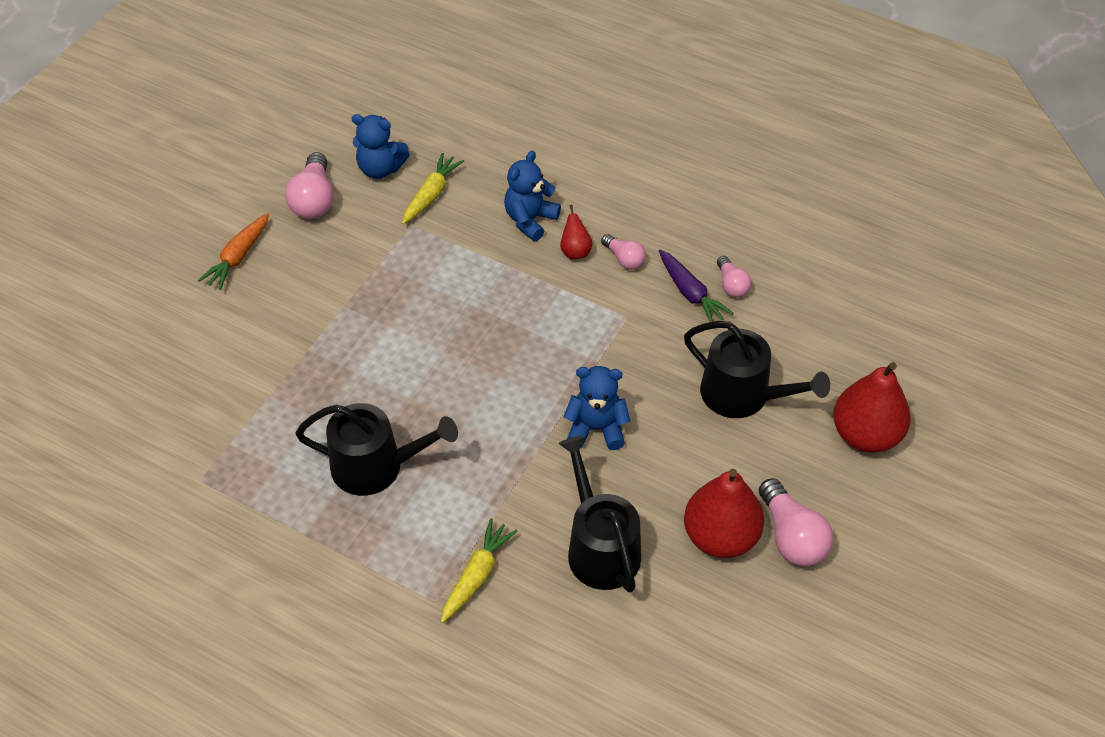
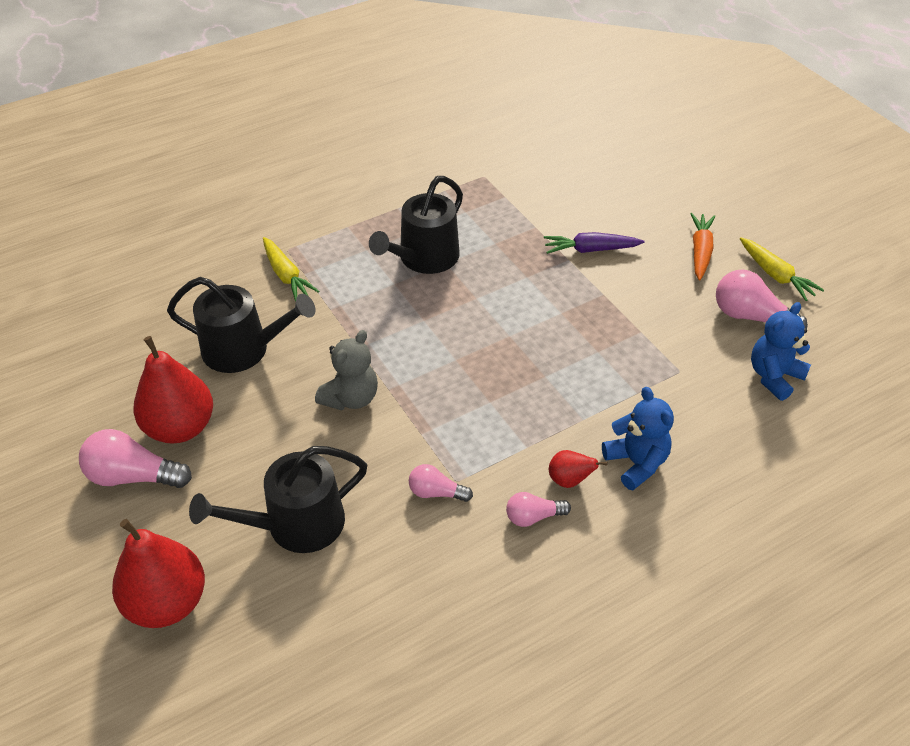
camera: 120 degrees right, 5 degrees down
orange carrot [198,213,269,290] -> orange carrot turned 45 degrees clockwise [690,213,715,280]
yellow carrot [402,153,464,224] -> yellow carrot moved to [740,237,824,301]
blue teddy bear [564,366,630,450] -> grey teddy bear [315,330,378,410]
purple carrot [659,250,734,322] -> purple carrot moved to [544,232,645,254]
pink light bulb [717,256,752,298] -> pink light bulb moved to [409,464,473,502]

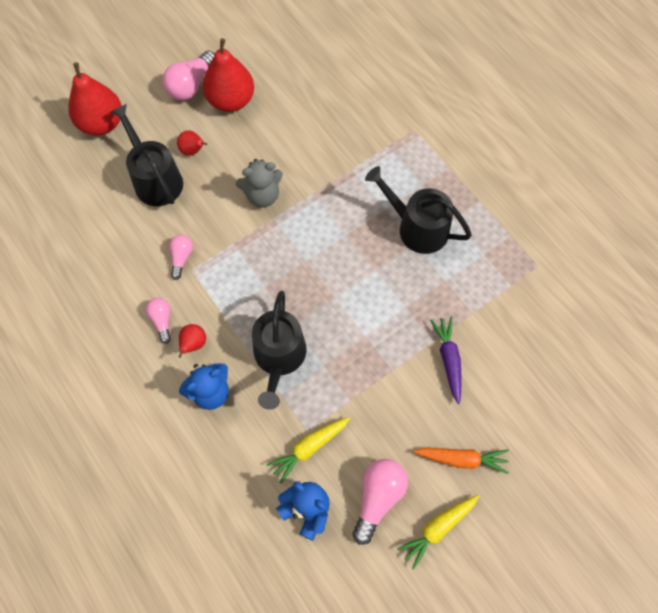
camera: 85 degrees right, 20 degrees up
pink light bulb [79,429,192,488] -> pink light bulb turned 150 degrees counterclockwise [163,50,214,100]
black watering can [167,277,316,373] -> black watering can moved to [252,291,307,410]
yellow carrot [263,237,319,302] -> yellow carrot moved to [266,417,350,484]
grey teddy bear [315,330,378,410] -> grey teddy bear turned 45 degrees counterclockwise [236,159,283,207]
none -> red pear [177,130,207,156]

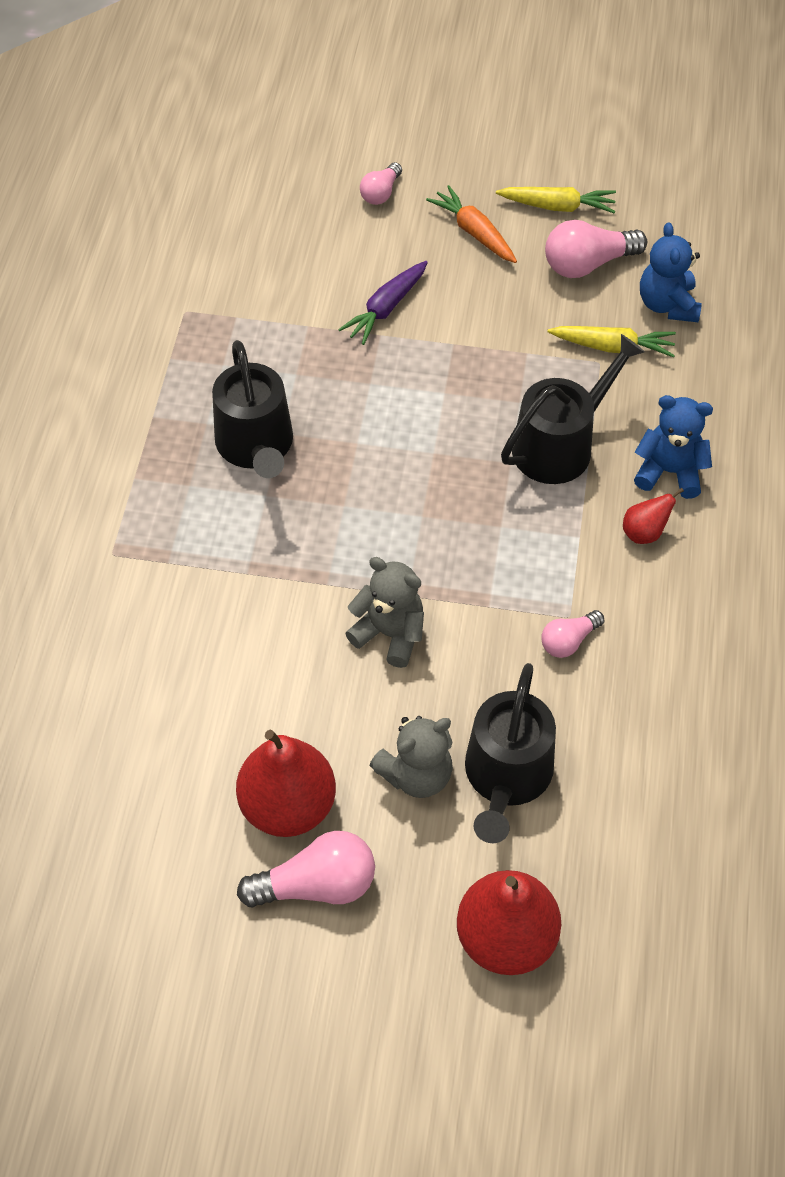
camera: 135 degrees left, 10 degrees down
pink light bulb [146,298,171,344] -> pink light bulb moved to [360,162,402,205]
red pear [177,130,207,156] -> grey teddy bear [369,716,453,798]

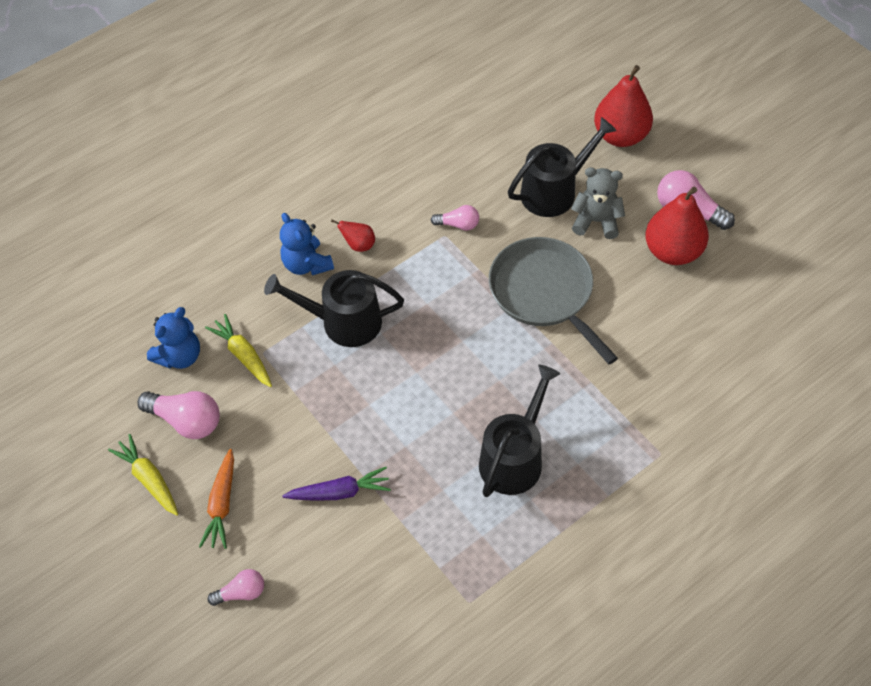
camera: 135 degrees left, 0 degrees up
grey teddy bear [345,557,424,668] -> grey pan [489,237,618,364]

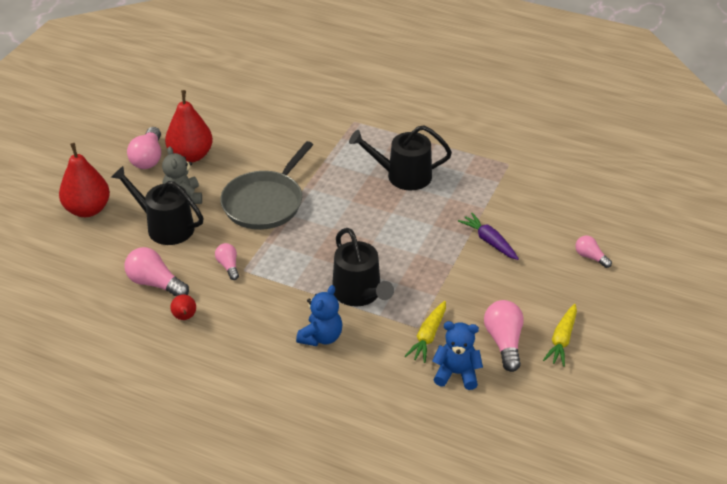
camera: 120 degrees left, 15 degrees down
orange carrot [199,449,234,549] -> none
red pear [331,220,375,252] -> red pear moved to [170,294,196,320]
none -> pink light bulb [125,247,189,297]

